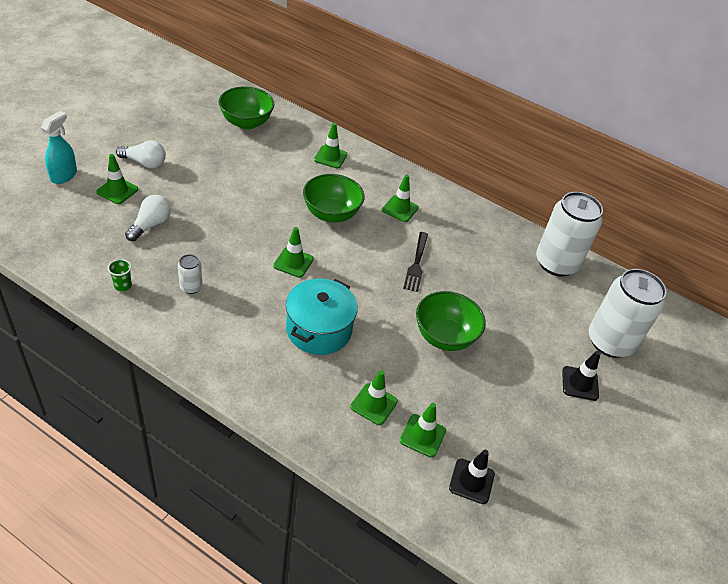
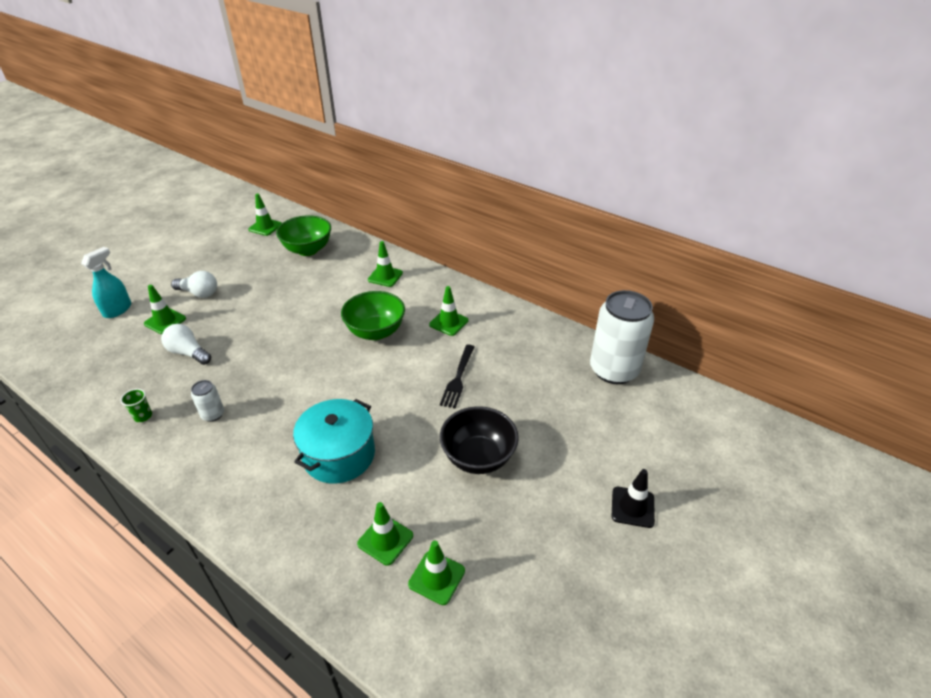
camera: 10 degrees right, 5 degrees down
white light bulb [125,195,171,241] -> white light bulb turned 90 degrees counterclockwise [161,324,211,365]
green traffic cone [273,227,314,278] -> green traffic cone moved to [248,193,282,236]
green bowl [416,291,486,351] -> black bowl [440,406,519,474]
black traffic cone [449,450,495,504] -> none
white can [589,269,667,358] -> none

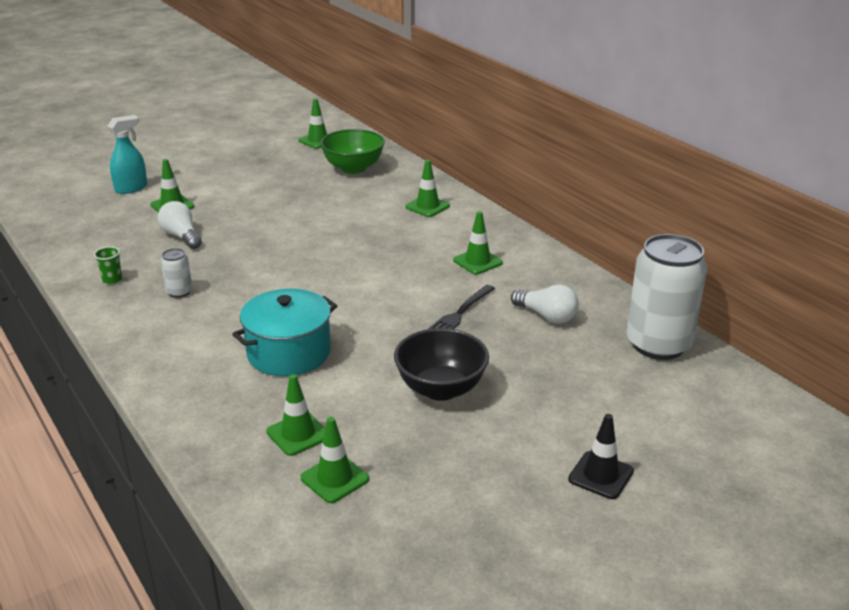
camera: 20 degrees right, 10 degrees down
white light bulb [171,271,217,298] -> white light bulb moved to [511,284,579,324]
green bowl [341,291,405,340] -> none

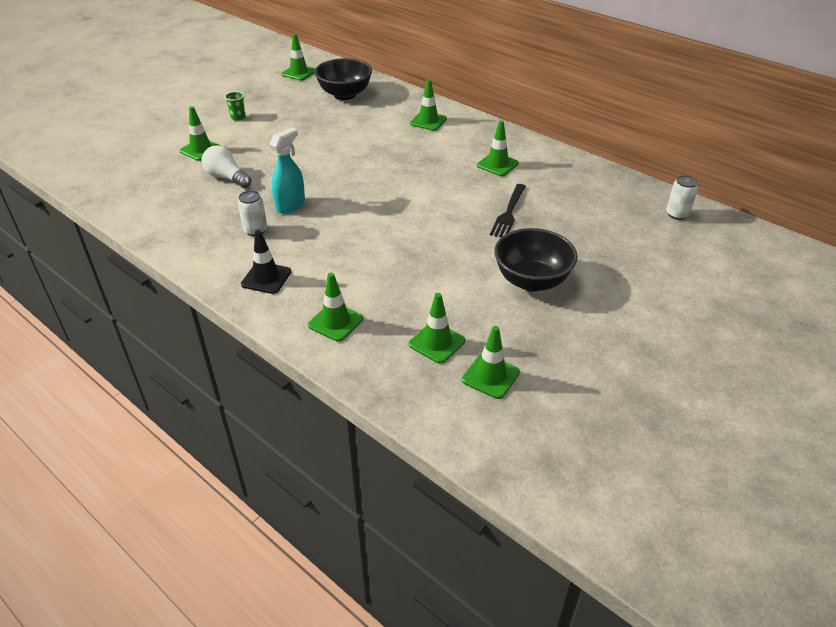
camera: 15 degrees left, 10 degrees up
green cup [94,246,122,284] -> green cup moved to [225,91,246,121]
turquoise spray bottle [107,115,147,194] -> turquoise spray bottle moved to [269,127,305,214]
turquoise pot [232,289,337,376] -> none
green bowl [320,129,385,174] -> black bowl [314,58,372,100]
white light bulb [511,284,579,324] -> none
black traffic cone [568,414,634,499] -> black traffic cone moved to [241,230,291,294]
white can [627,234,707,360] -> white can [666,175,698,220], size x0.43
none -> green traffic cone [308,273,363,342]

